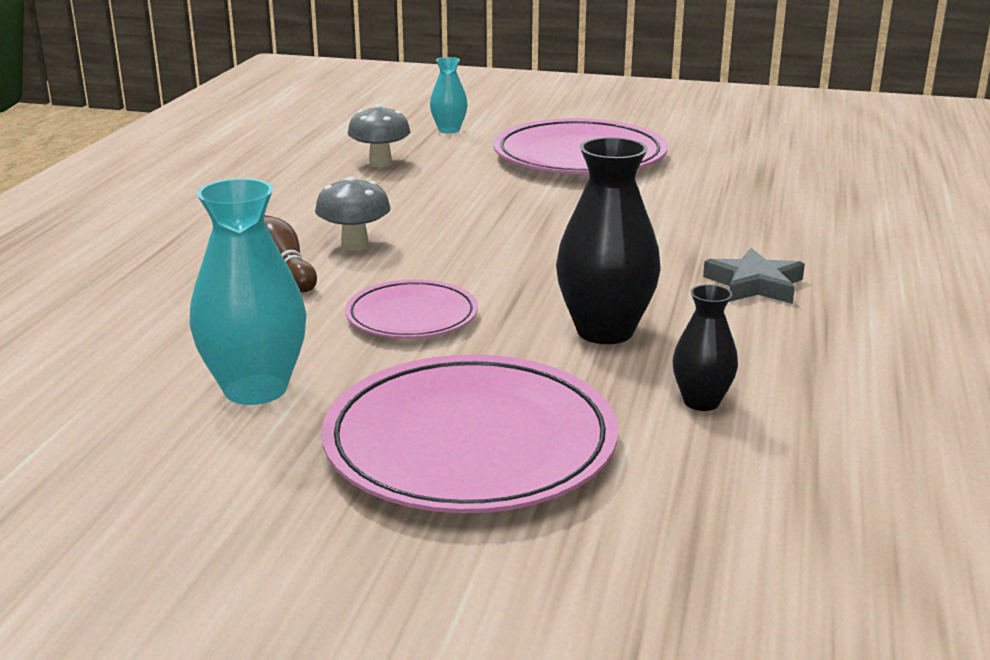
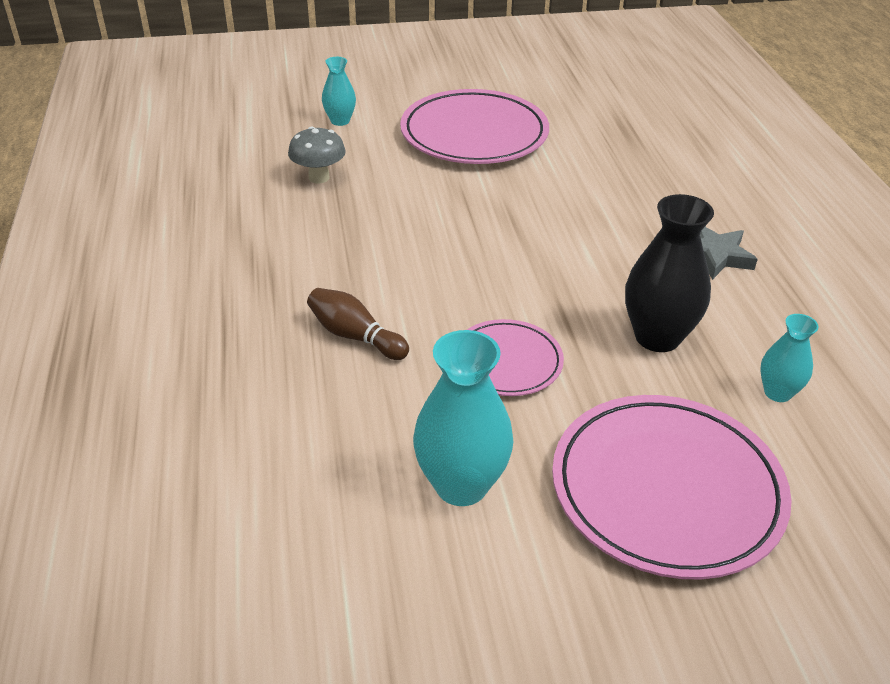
camera: 25 degrees left, 15 degrees up
grey mushroom [315,177,391,251] -> none
black vase [673,285,738,411] -> turquoise vase [760,314,819,402]

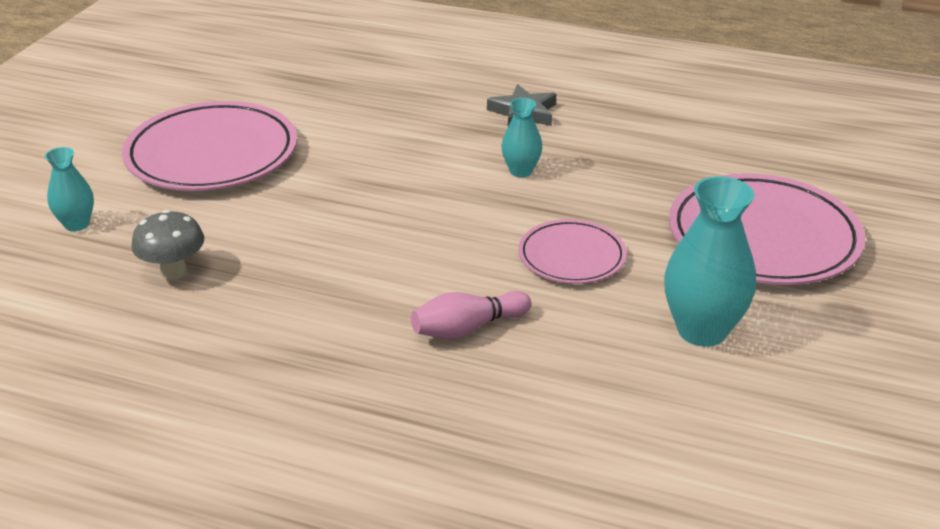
camera: 60 degrees left, 5 degrees down
brown bowling pin [307,288,409,360] -> pink bowling pin [411,291,531,339]
black vase [625,194,714,352] -> none
turquoise vase [760,314,819,402] -> turquoise vase moved to [501,98,542,177]

